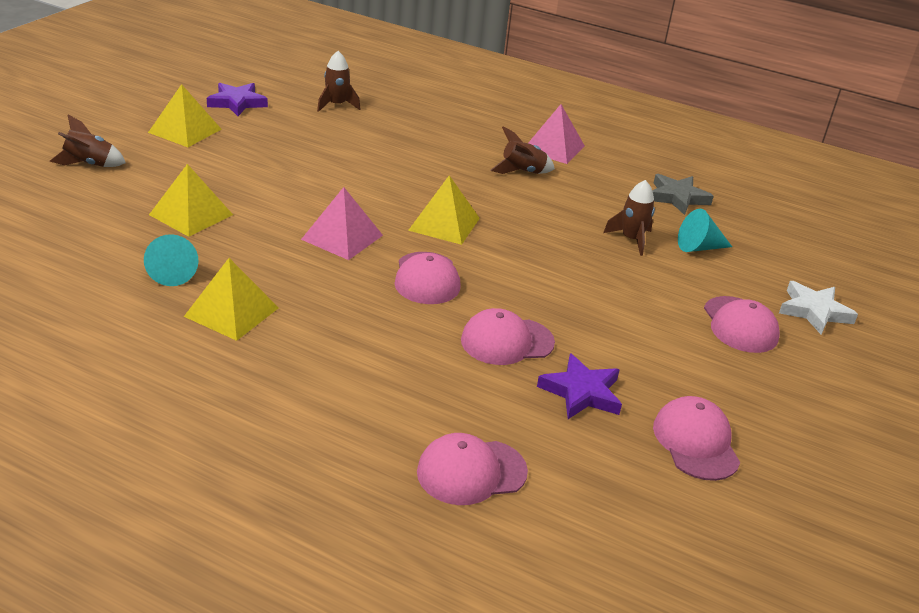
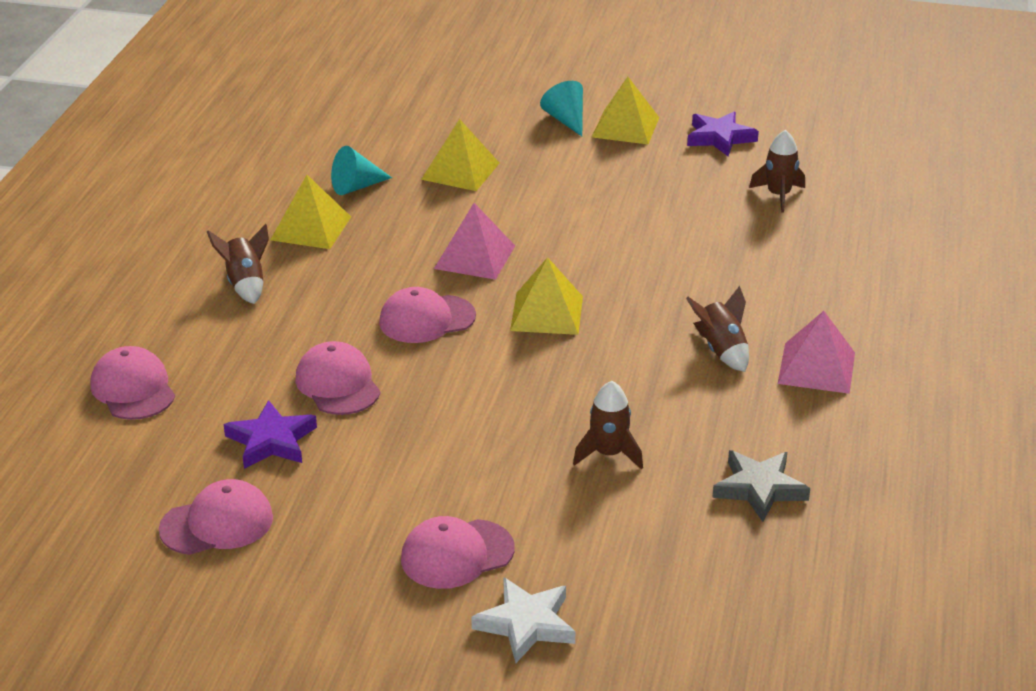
camera: 80 degrees right, 0 degrees up
brown rocket [50,115,126,167] -> brown rocket moved to [207,224,269,304]
turquoise cone [678,209,732,252] -> turquoise cone moved to [540,81,583,136]

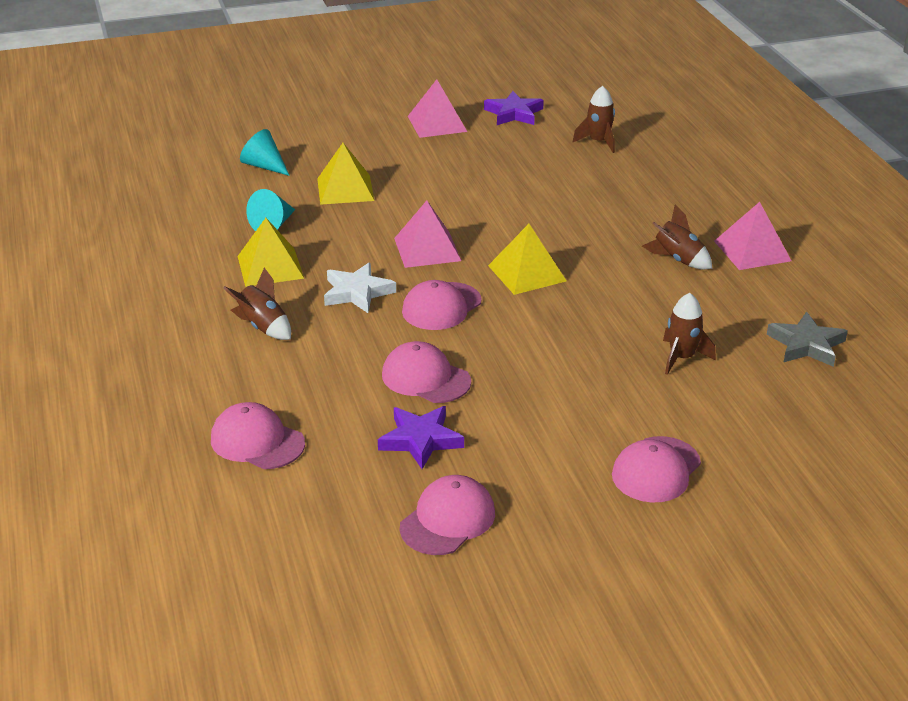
camera: 30 degrees left, 0 degrees up
white star [471,578,575,663] -> white star moved to [324,263,396,313]
turquoise cone [540,81,583,136] -> turquoise cone moved to [240,129,290,176]
yellow pyramid [592,77,659,144] -> pink pyramid [408,79,467,138]

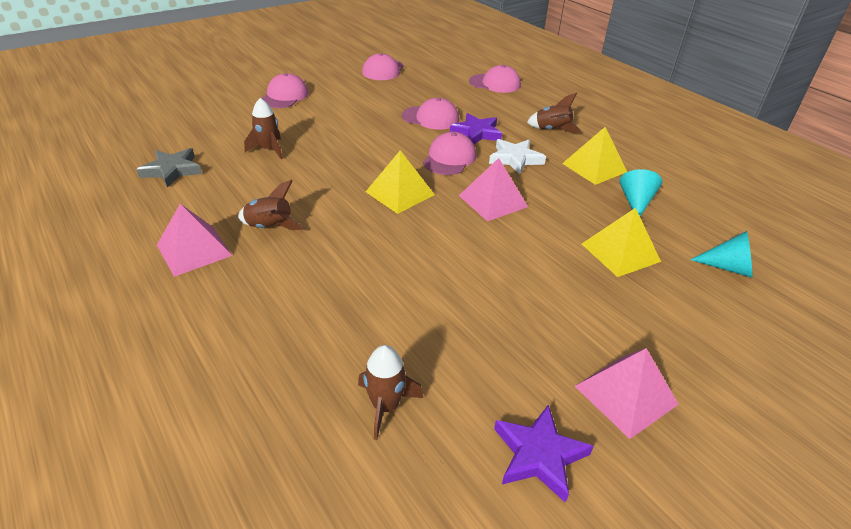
camera: 160 degrees right, 5 degrees up
purple star [378,406,464,469] -> purple star moved to [450,113,502,144]

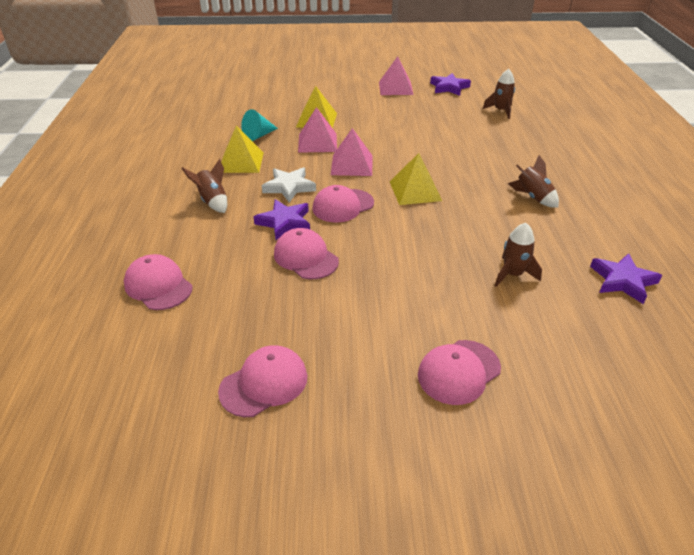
camera: 145 degrees left, 0 degrees up
grey star [136,148,202,188] -> purple star [590,253,662,304]
pink pyramid [157,204,233,277] -> pink pyramid moved to [298,107,337,153]
turquoise cone [690,231,752,278] -> none

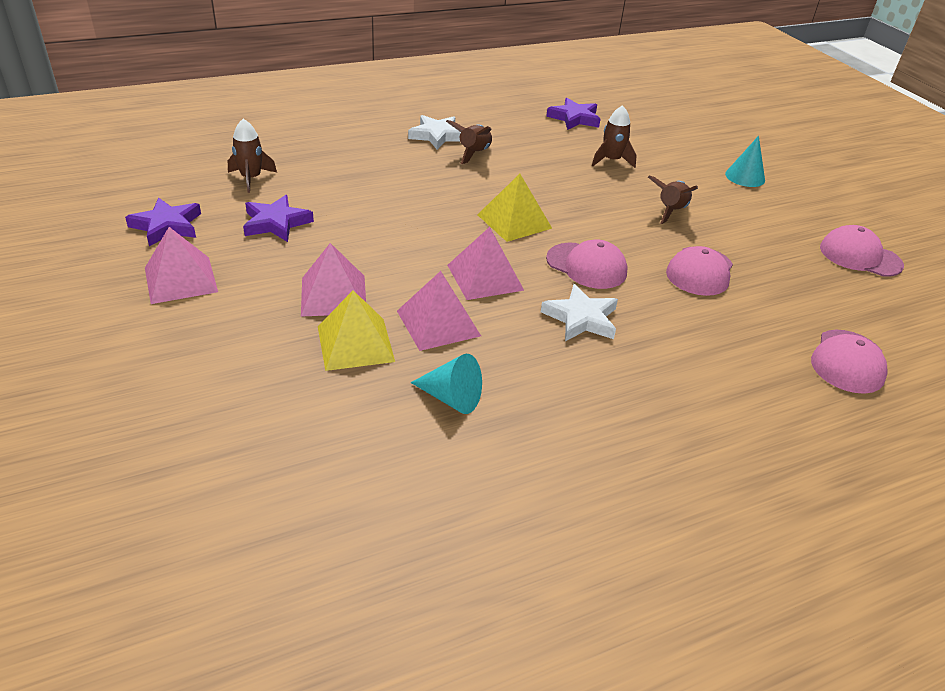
camera: 115 degrees left, 0 degrees up
brown rocket [181,159,227,213] -> brown rocket moved to [648,175,698,224]
yellow pyramid [221,125,264,173] -> none
purple star [253,199,310,240] -> purple star moved to [243,195,314,242]
pink cap [418,340,501,405] -> turquoise cone [725,136,765,187]
none -> pink pyramid [301,243,366,317]
none -> white star [408,115,461,150]

